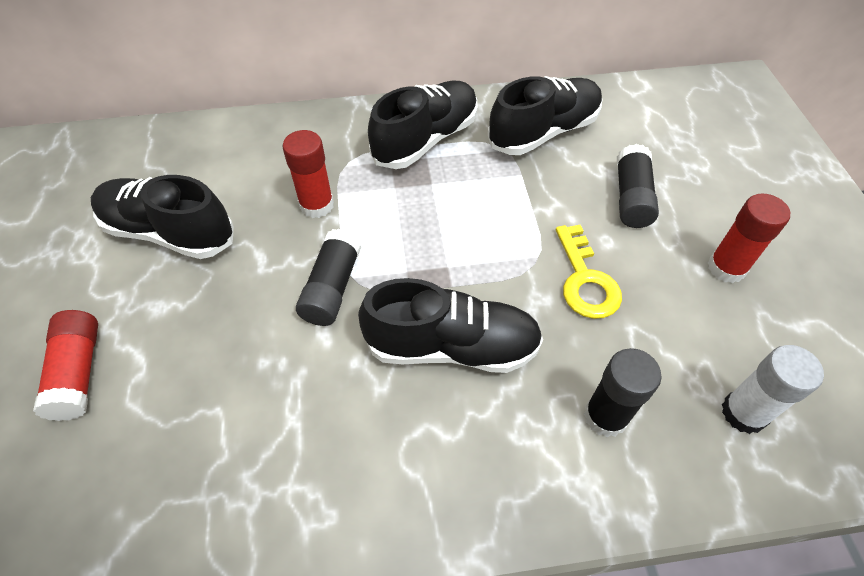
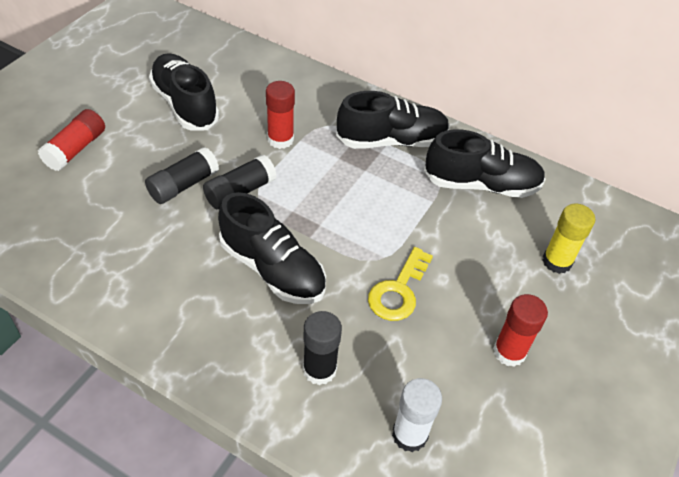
camera: 35 degrees right, 5 degrees down
black glue stick [617,144,659,228] -> black glue stick moved to [145,147,219,204]
none -> yellow glue stick [542,203,596,274]

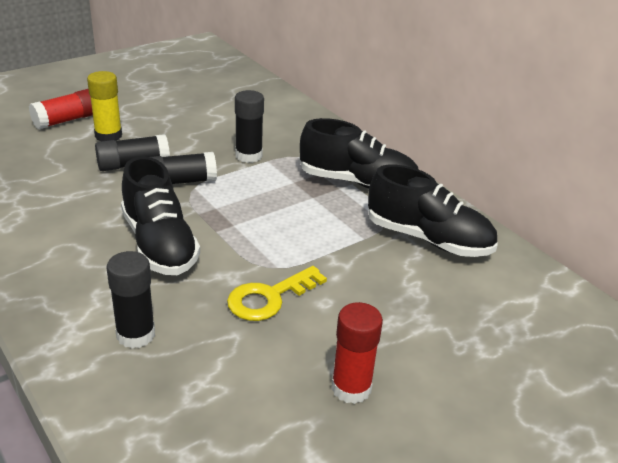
camera: 25 degrees right, 15 degrees down
black shoe [149,53,219,131] -> none
red glue stick [266,81,295,149] -> black glue stick [235,90,264,163]
white glue stick [392,378,442,452] -> none
yellow glue stick [542,203,596,274] -> yellow glue stick moved to [87,71,122,142]

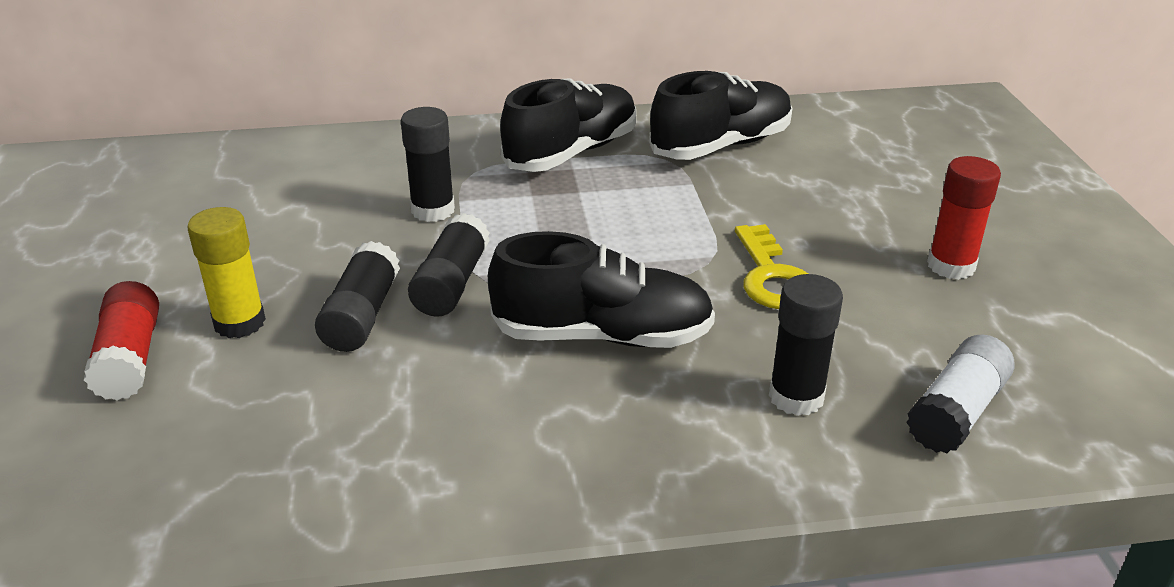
camera: 60 degrees left, 0 degrees up
none -> white glue stick [906,335,1015,453]

